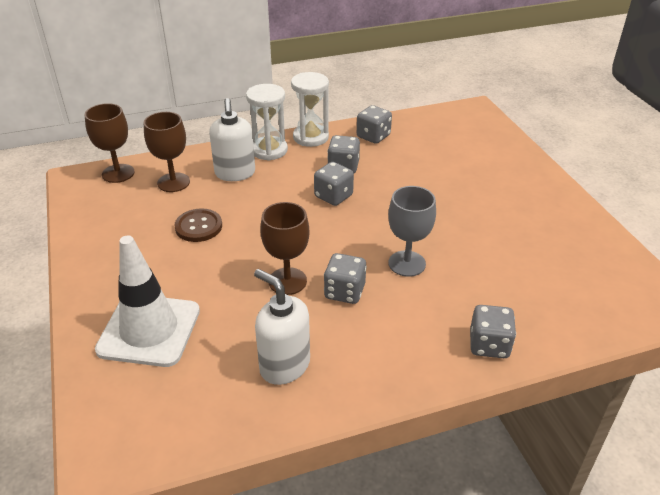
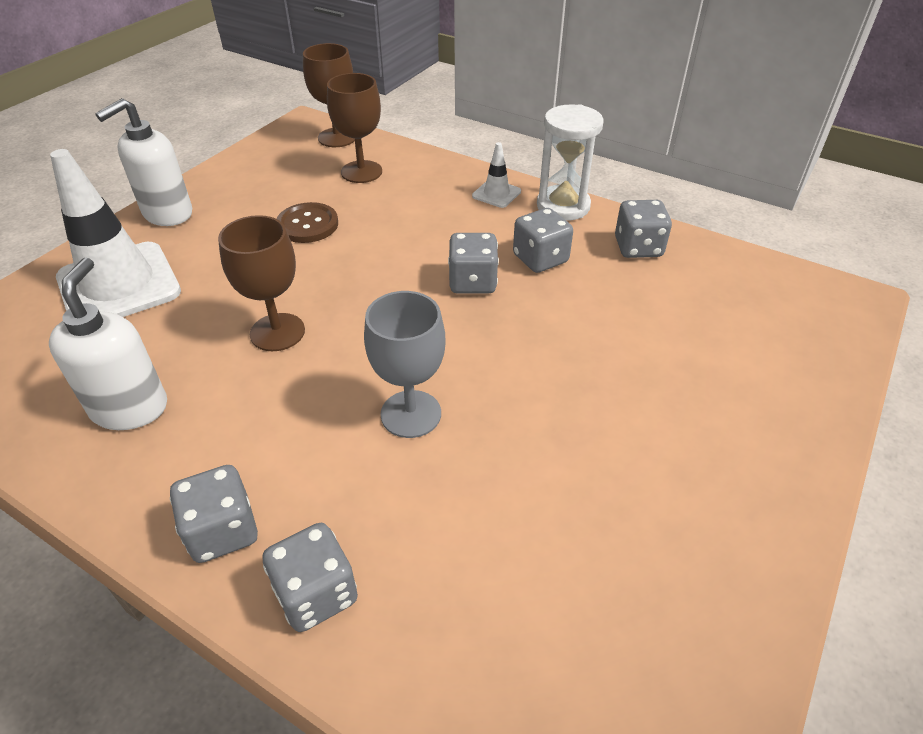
camera: 50 degrees right, 5 degrees up
white soap dispenser [209,98,255,181] -> white soap dispenser moved to [95,98,192,226]
white hourglass [246,84,288,161] -> white traffic cone [472,142,521,208]
grey dice [324,253,367,304] -> grey dice moved to [170,465,258,563]

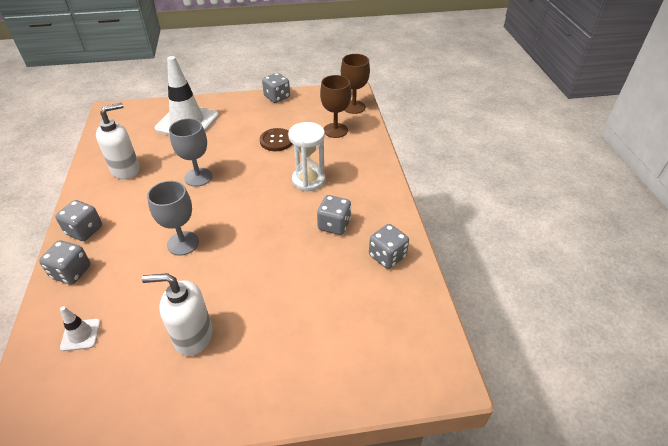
camera: 50 degrees right, 0 degrees up
white soap dispenser [95,98,192,226] -> white soap dispenser moved to [142,273,213,356]
brown goblet [218,215,305,351] -> grey goblet [169,118,212,187]
grey dice [448,233,499,294] -> grey dice moved to [262,73,290,103]
white traffic cone [472,142,521,208] -> white traffic cone moved to [60,306,101,351]
white hourglass [537,104,604,221] -> white hourglass moved to [288,122,326,191]

